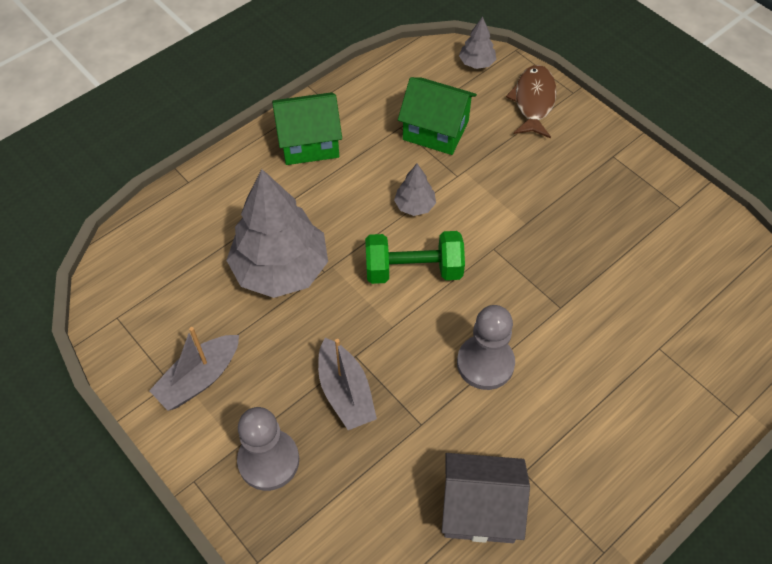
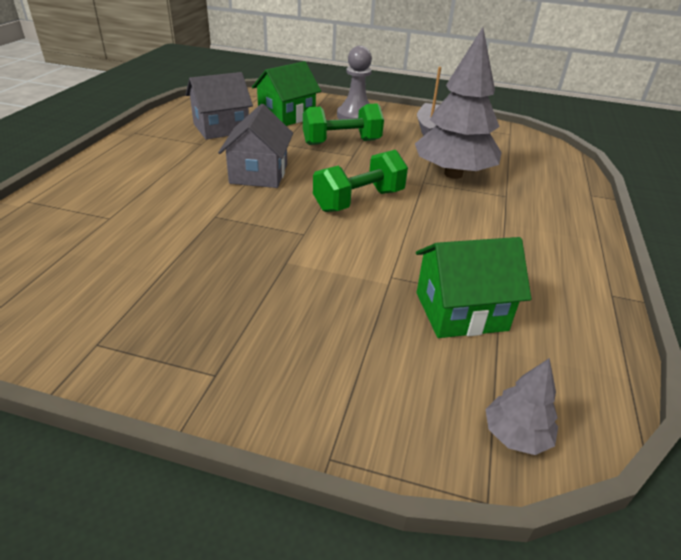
camera: 145 degrees right, 20 degrees down
green house [272,92,342,165] -> green house moved to [252,61,321,126]
grey boat [318,338,377,430] -> green dumbbell [303,103,384,145]
grey tree [394,164,436,216] -> none
grey pawn [457,305,515,390] -> grey house [218,104,293,188]
brown fish [506,65,557,138] -> none

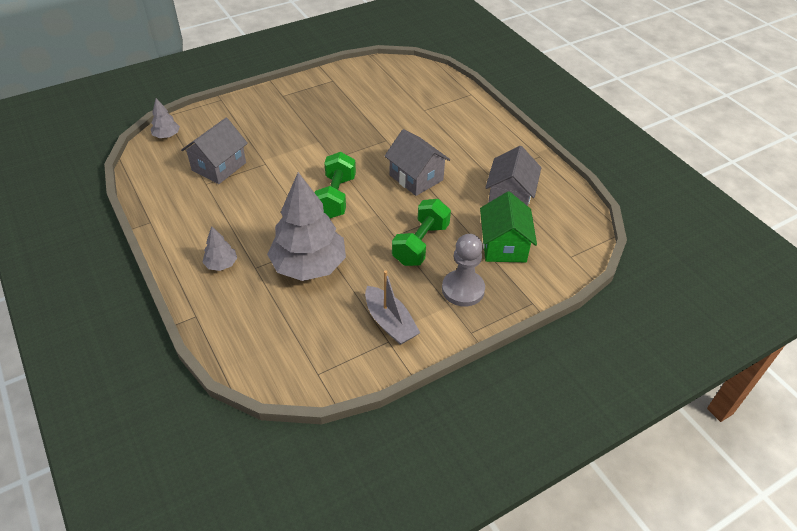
camera: 135 degrees right, 10 degrees up
green house [416,237,531,338] -> grey house [181,118,248,184]
none -> grey tree [202,226,237,271]

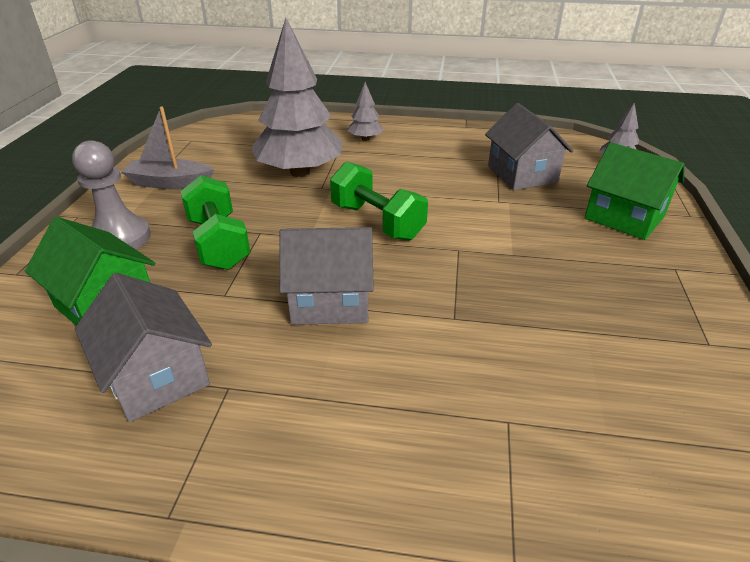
camera: 130 degrees right, 10 degrees down
none -> green house [584,142,684,240]

